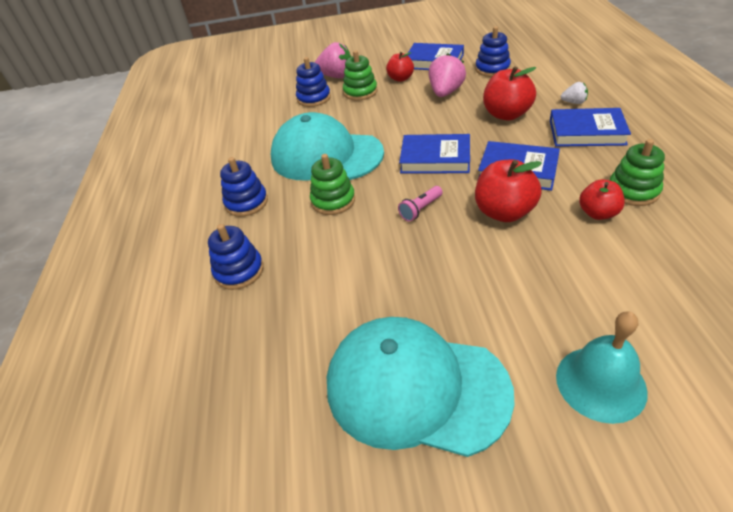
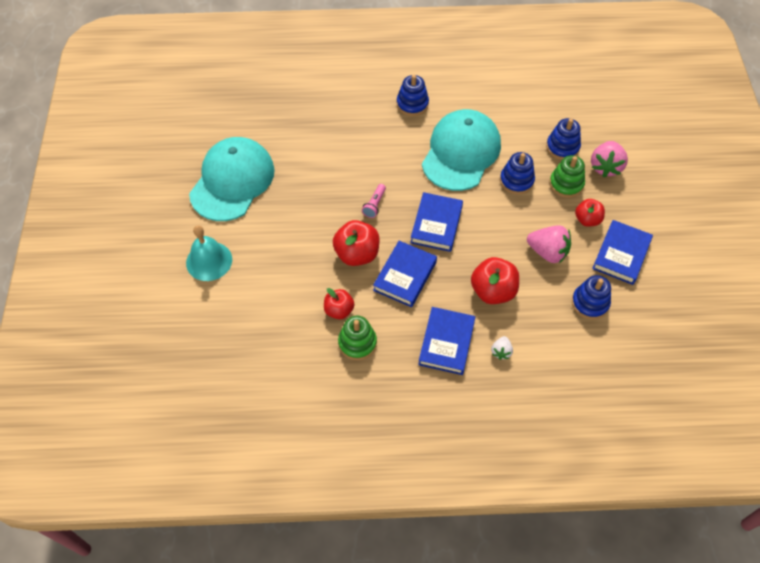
camera: 90 degrees right, 15 degrees up
blue stacking toy [208,224,264,290] -> blue stacking toy moved to [500,152,535,195]
green stacking toy [310,154,355,215] -> none
pink flashlight [398,186,443,222] -> pink flashlight turned 120 degrees counterclockwise [362,184,386,218]

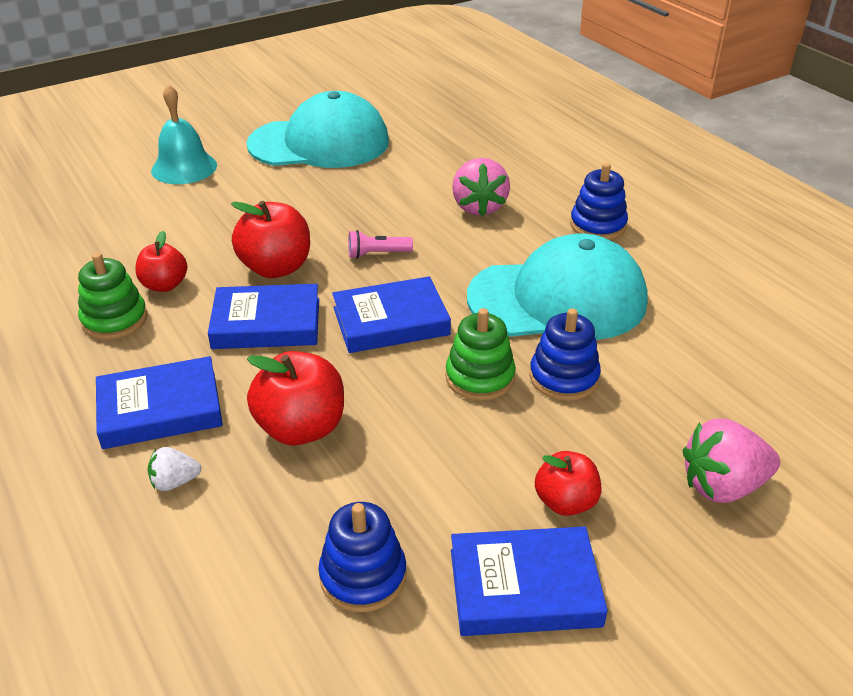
camera: 60 degrees right, 20 degrees down
pink strawberry [527,225,571,263] -> pink strawberry moved to [452,158,510,217]
blue stacking toy [546,118,581,160] -> none
green stacking toy [549,155,585,198] -> green stacking toy moved to [445,308,516,401]

